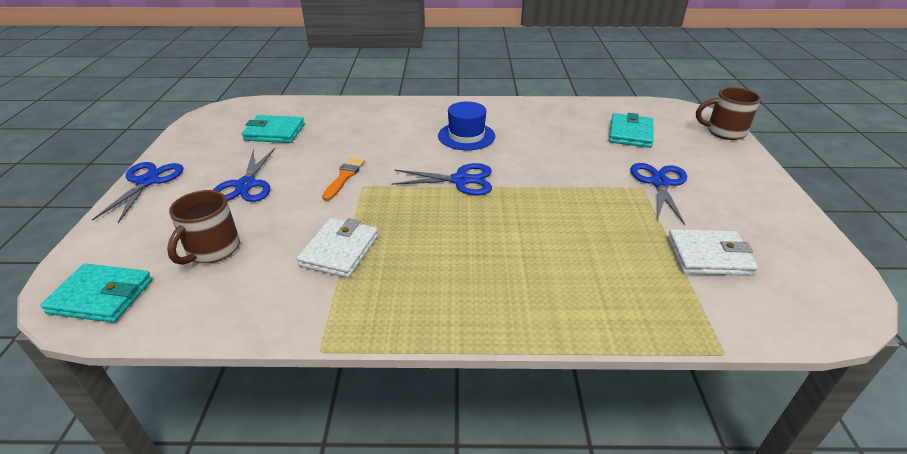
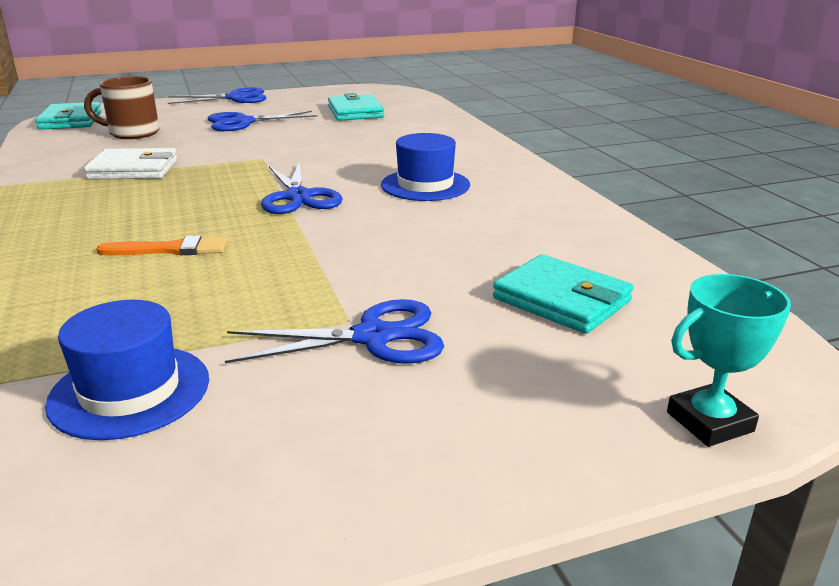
camera: 70 degrees right, 10 degrees down
orange brush [322,157,365,201] -> orange brush moved to [96,235,227,256]
turquoise wallet [609,113,654,148] -> turquoise wallet turned 45 degrees clockwise [493,254,634,334]
white wallet [667,229,758,276] -> blue hat [45,300,209,440]
brown mug [696,87,761,140] -> turquoise trophy [667,274,791,447]

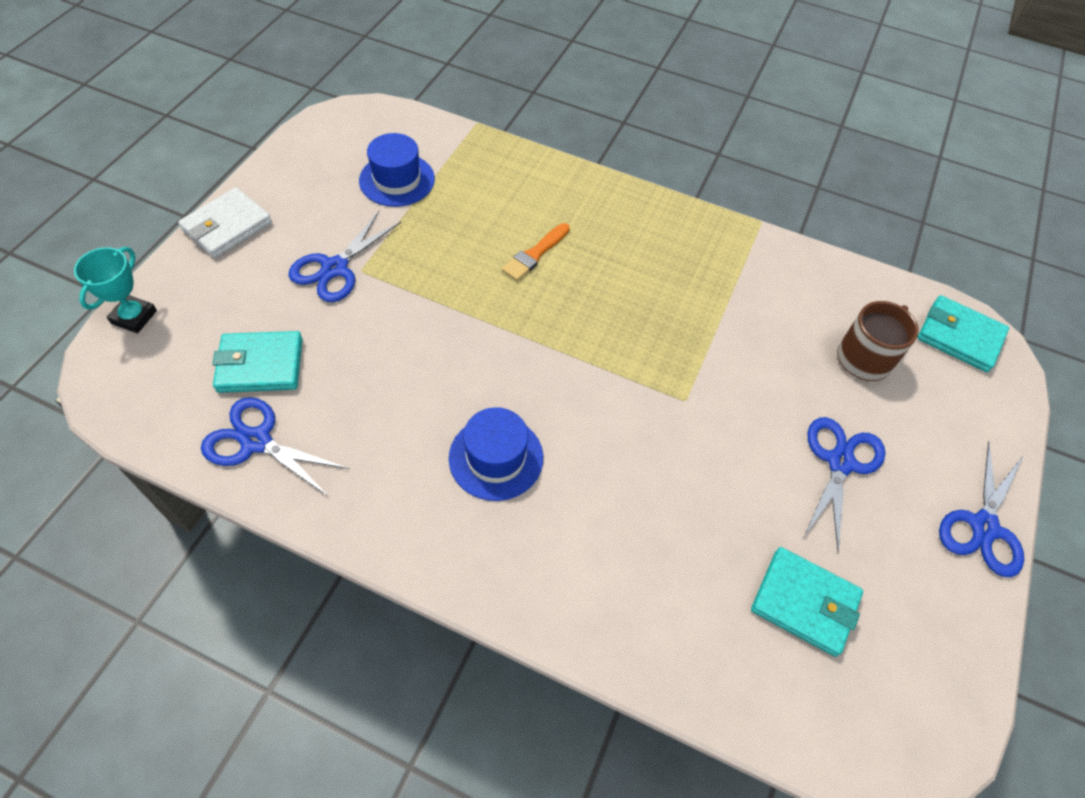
camera: 130 degrees right, 30 degrees up
white wallet [84,148,177,179] -> white wallet moved to [178,187,272,258]
blue scissors [261,161,343,214] -> blue scissors moved to [201,397,350,497]

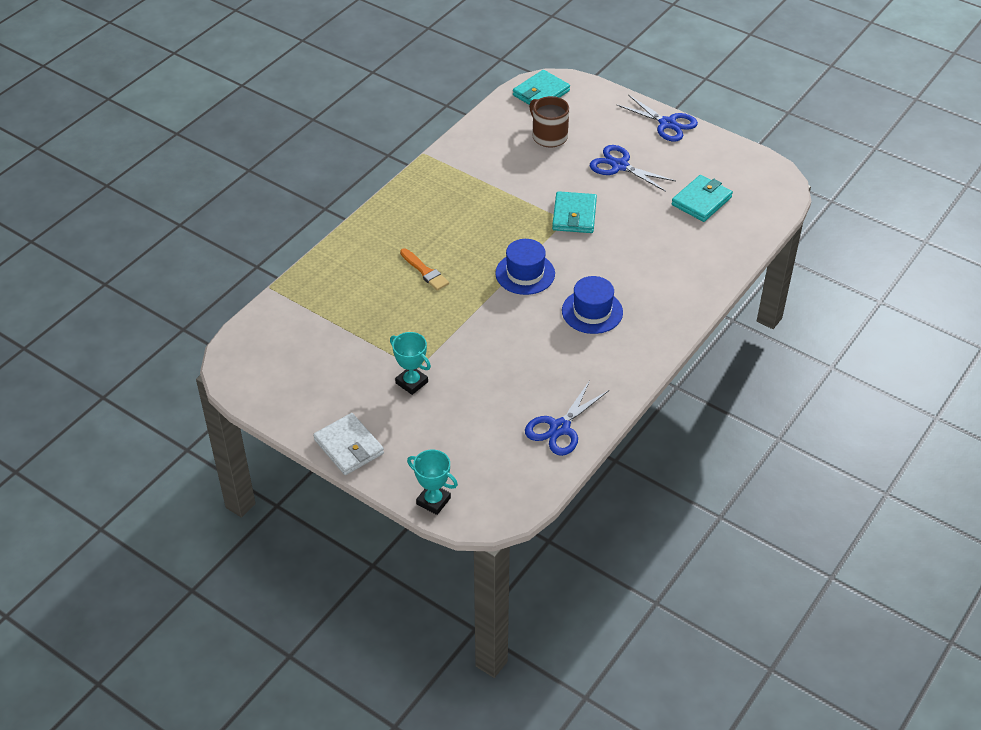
camera: 75 degrees left, 10 degrees down
turquoise wallet [212,331,303,393] -> turquoise wallet moved to [552,191,597,233]
blue scissors [288,211,401,302] -> turquoise trophy [390,332,431,395]
blue hat [359,133,435,207] -> blue hat moved to [495,239,555,295]

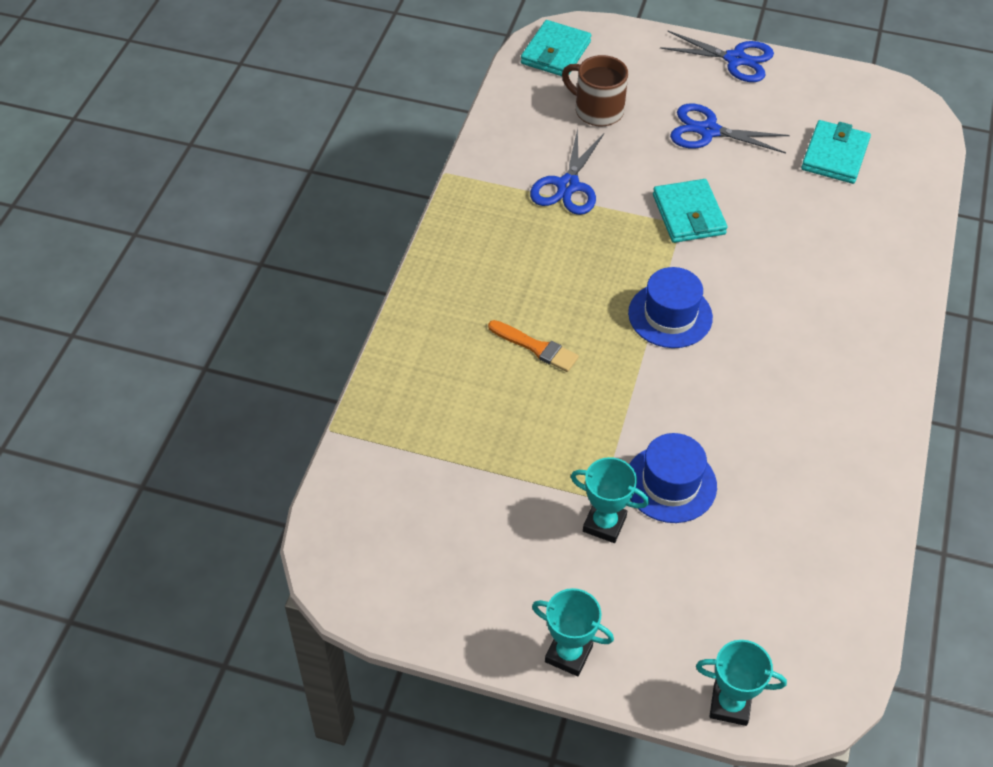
camera: 20 degrees left, 5 degrees up
white wallet [313,413,384,475] -> turquoise trophy [532,588,614,676]
blue scissors [525,381,609,456] -> blue scissors moved to [530,128,604,215]
blue hat [562,276,623,334] -> blue hat moved to [629,433,717,523]

